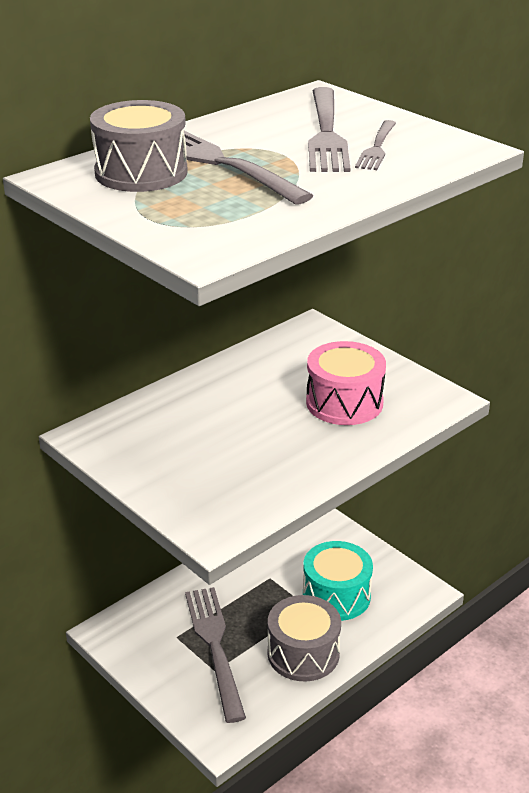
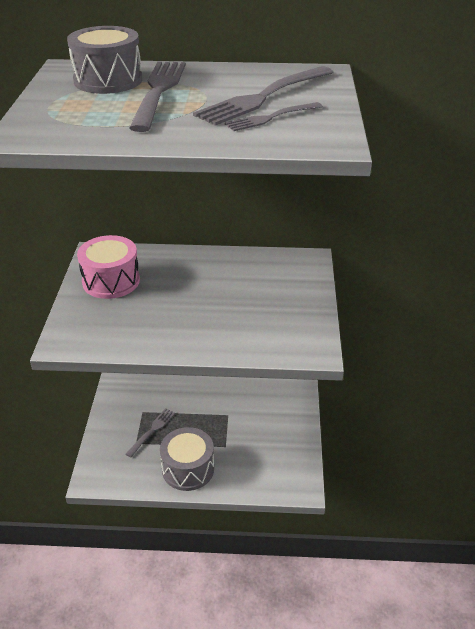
camera: 45 degrees right, 5 degrees up
grey fork [185,587,246,723] -> grey fork [126,408,175,457], size x0.56
turquoise drum [303,541,373,621] -> none
pink drum [306,341,386,425] -> pink drum moved to [77,235,140,299]

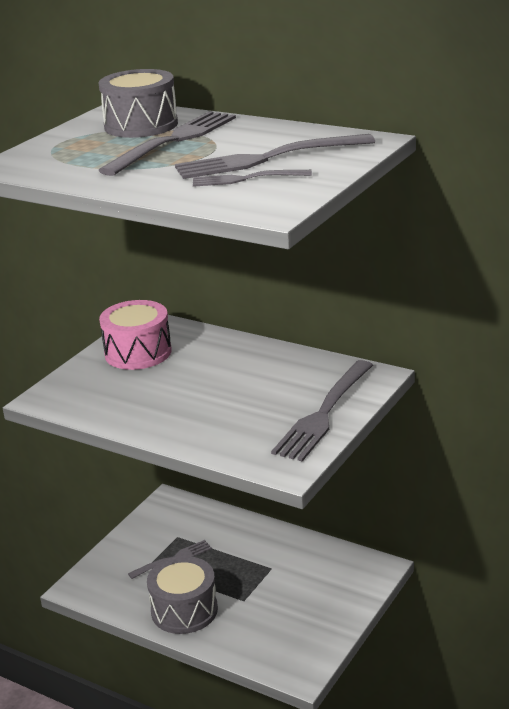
camera: 30 degrees right, 10 degrees down
none -> grey fork [271,360,373,461]

